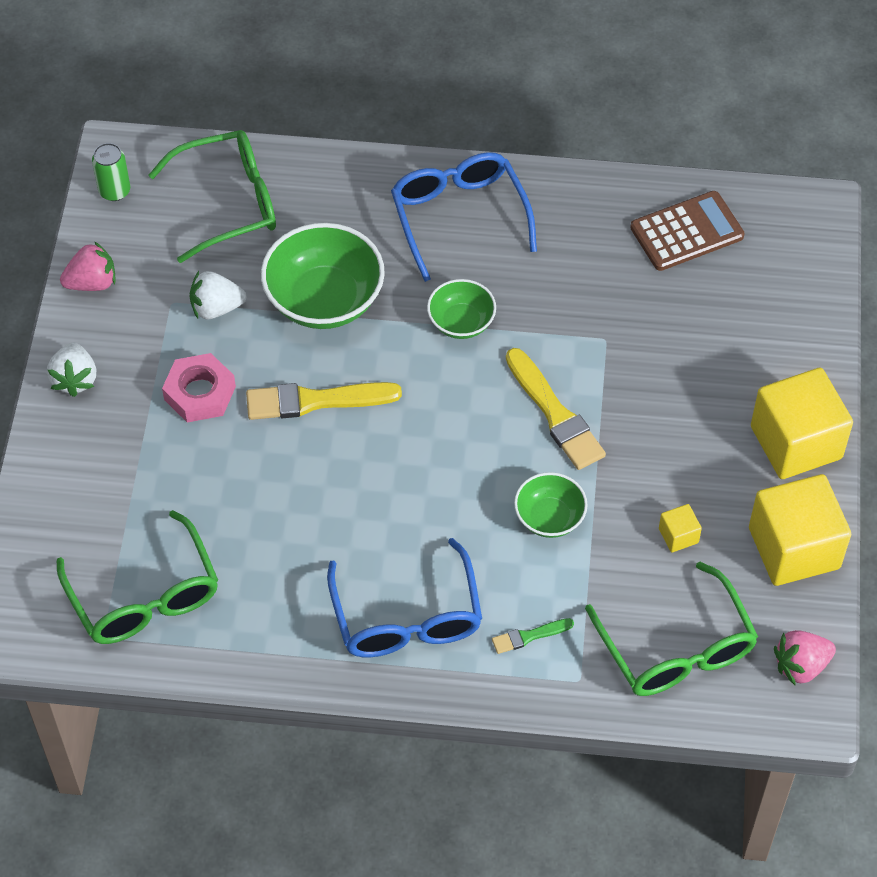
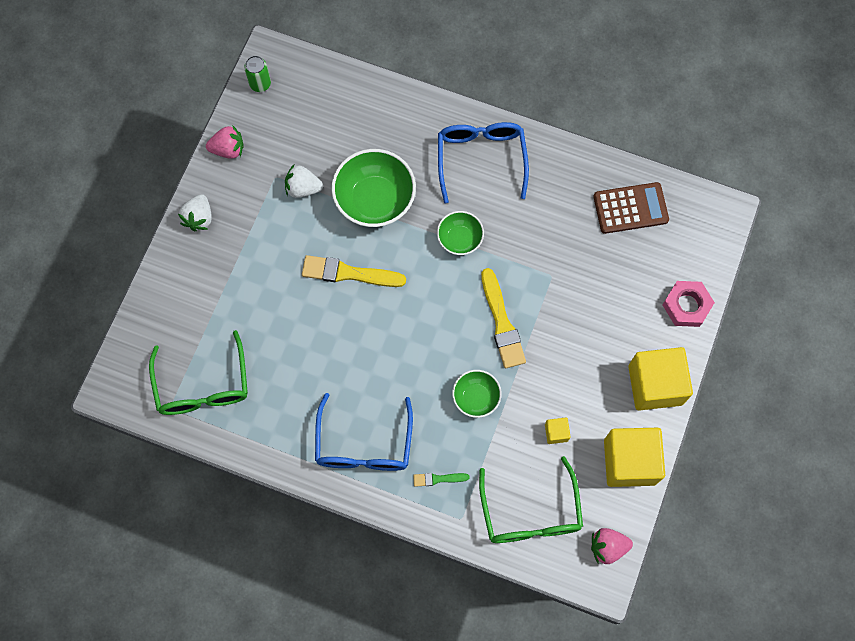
camera: 15 degrees right, 15 degrees up
green glasses [149,130,276,263] -> none
pink nut [162,353,236,422] -> pink nut moved to [663,281,715,327]

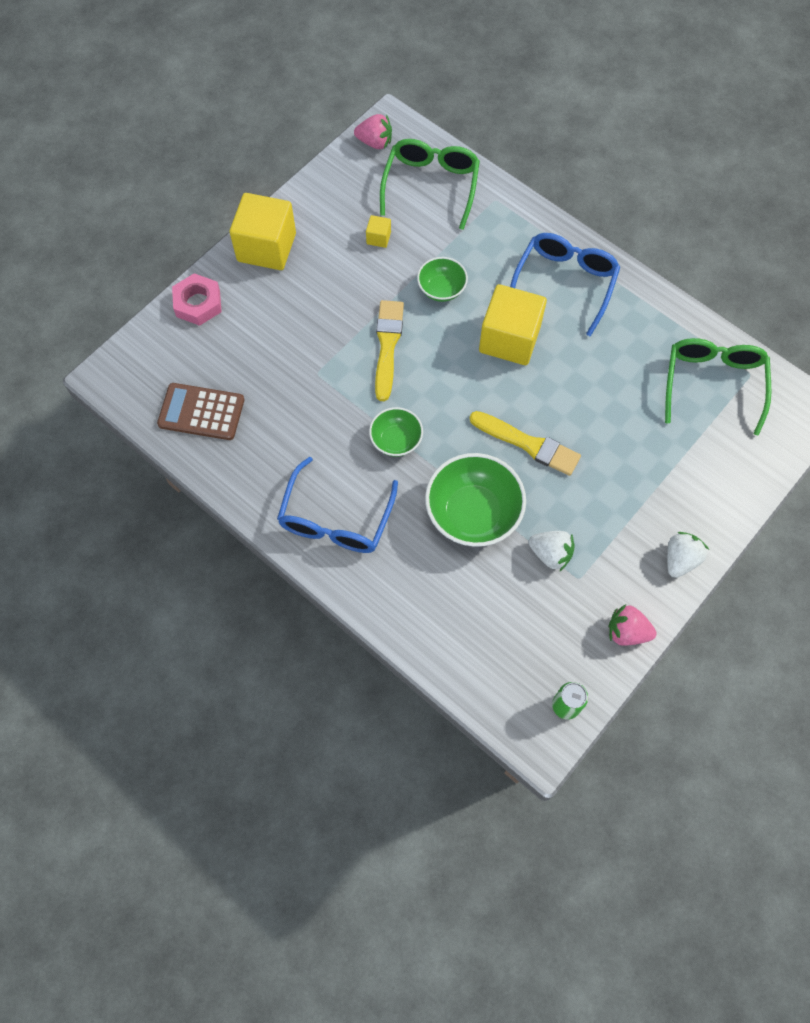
camera: 160 degrees left, 5 degrees down
green brush [413,473,470,487] -> none
yellow cube [604,428,665,487] -> yellow cube moved to [479,284,547,365]

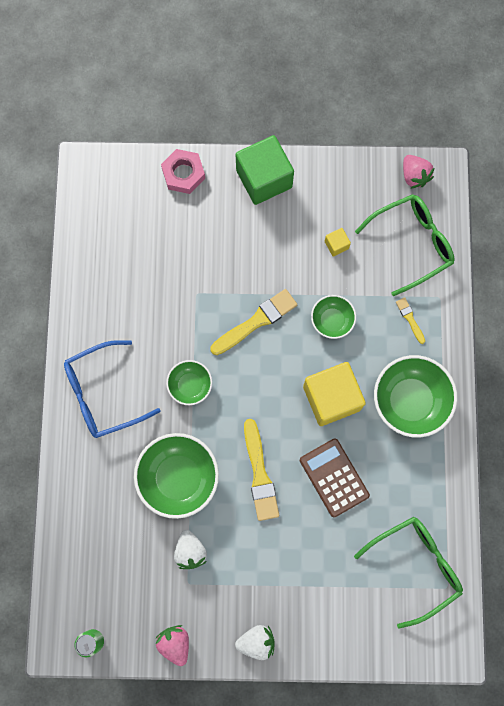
camera: 50 degrees right, 10 degrees up
brown calculator [157,383,244,440] -> brown calculator moved to [300,438,370,518]
yellow cube [230,193,296,270] -> green cube [236,135,294,205]
blue glasses [510,233,620,337] -> green bowl [374,355,457,438]
none -> yellow brush [396,297,425,344]

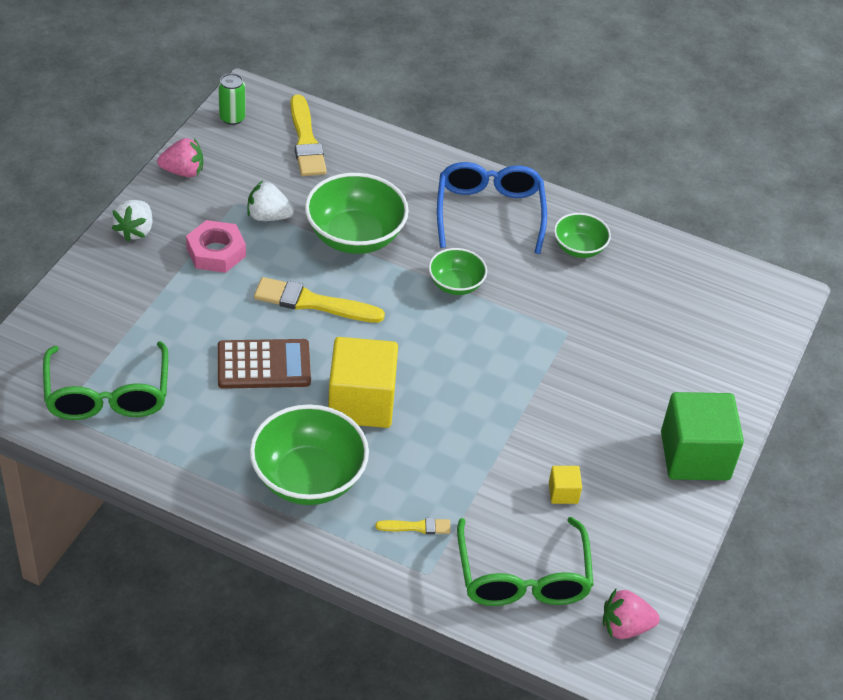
camera: 110 degrees right, 30 degrees down
pink nut [161,149,205,194] -> pink nut moved to [186,220,246,273]
yellow brush [210,289,297,355] -> yellow brush moved to [291,95,327,176]
green bowl [311,295,356,339] -> green bowl moved to [554,213,611,258]

